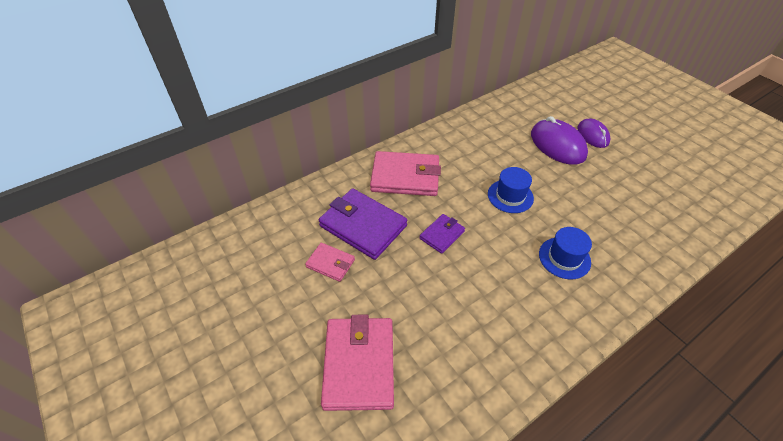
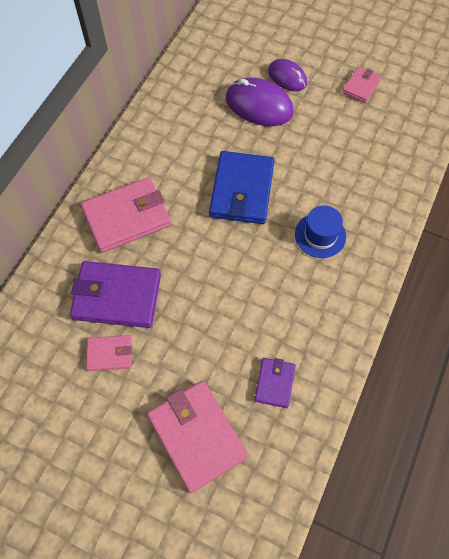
camera: 30 degrees left, 15 degrees up
purple wallet [420,214,465,254] -> purple wallet moved to [255,358,295,408]
blue hat [488,167,534,213] -> blue wallet [209,151,275,224]
none -> pink wallet [342,66,382,103]

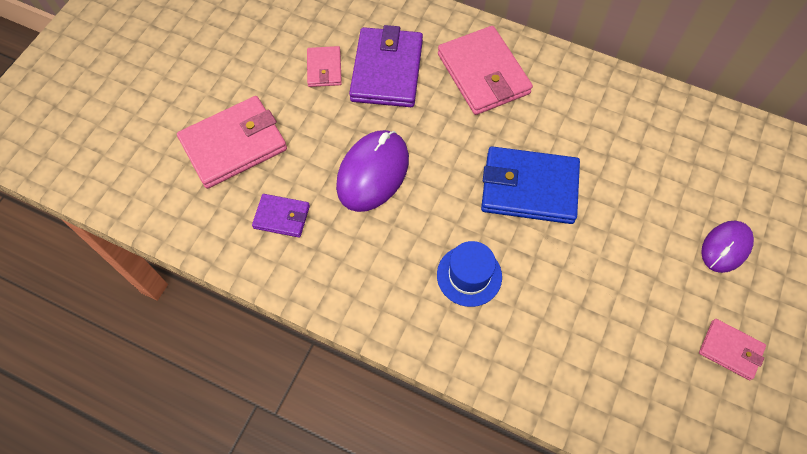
camera: 90 degrees right, 0 degrees up
purple mouse [226,78,294,126] -> purple mouse moved to [336,130,409,212]

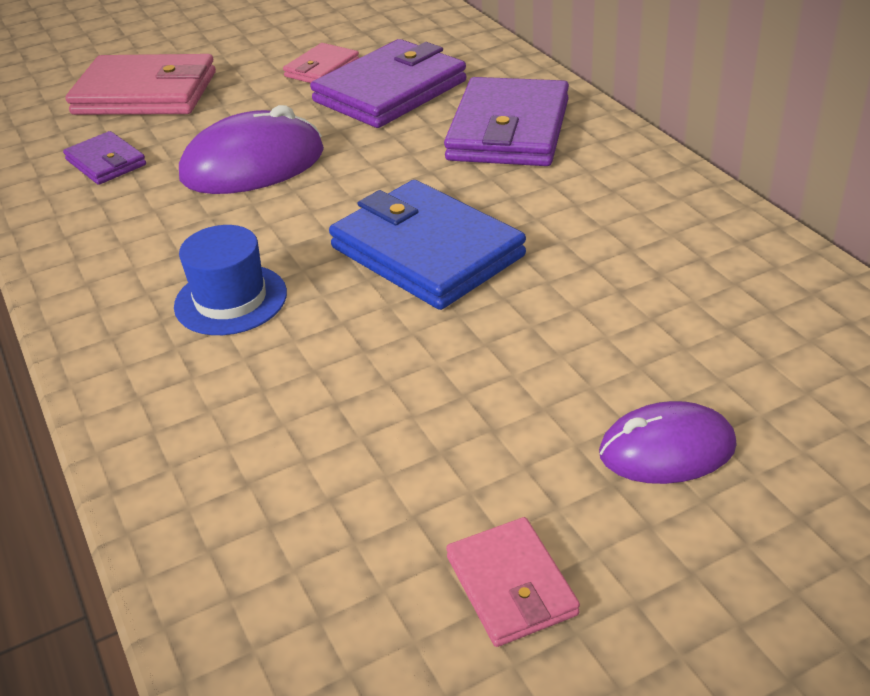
camera: 40 degrees right, 25 degrees down
pink wallet [438,26,533,115] -> purple wallet [444,77,569,166]

